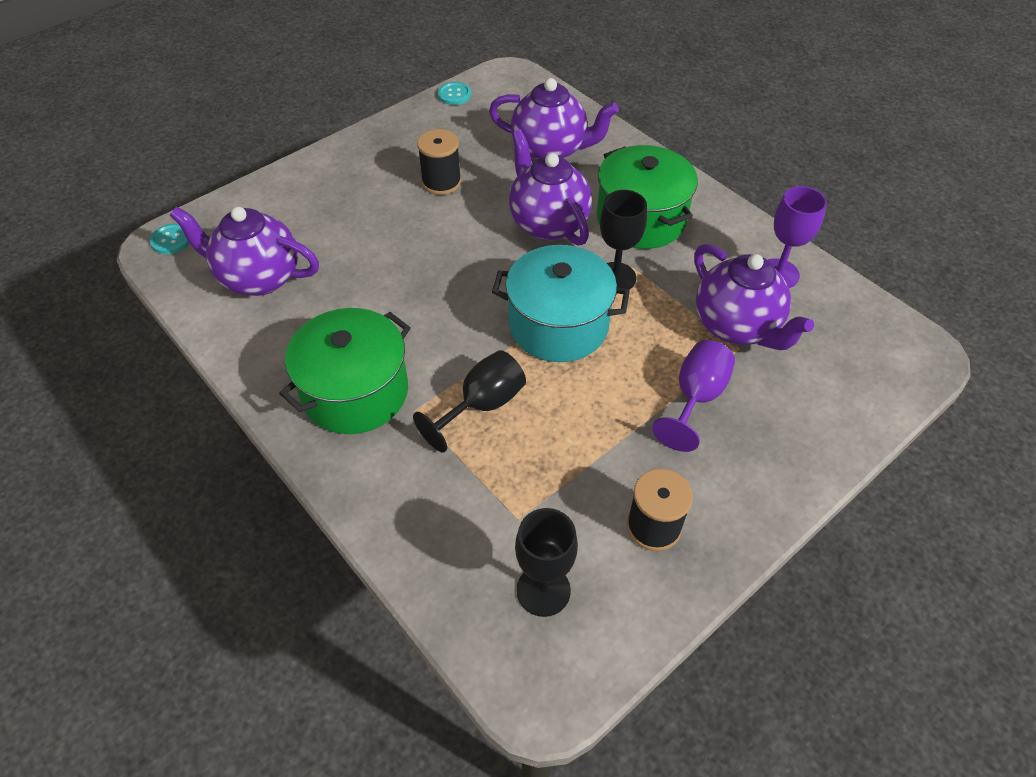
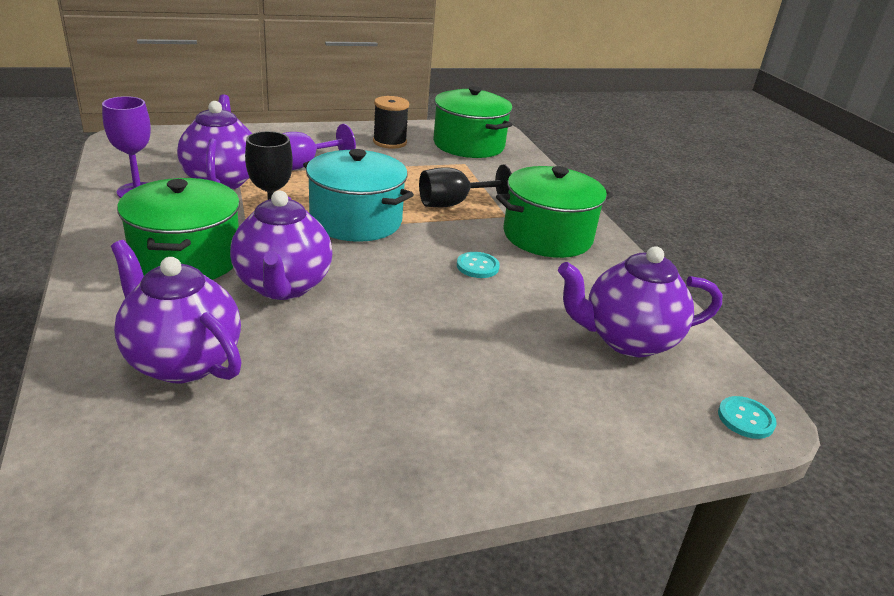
camera: 160 degrees left, 20 degrees down
purple teapot [169,207,319,296] -> purple teapot turned 135 degrees clockwise [558,246,722,357]
black spool [417,129,461,195] -> none
turquoise button [438,82,471,105] -> turquoise button moved to [457,252,500,278]
black goblet [515,508,578,617] -> green pot [433,86,512,158]

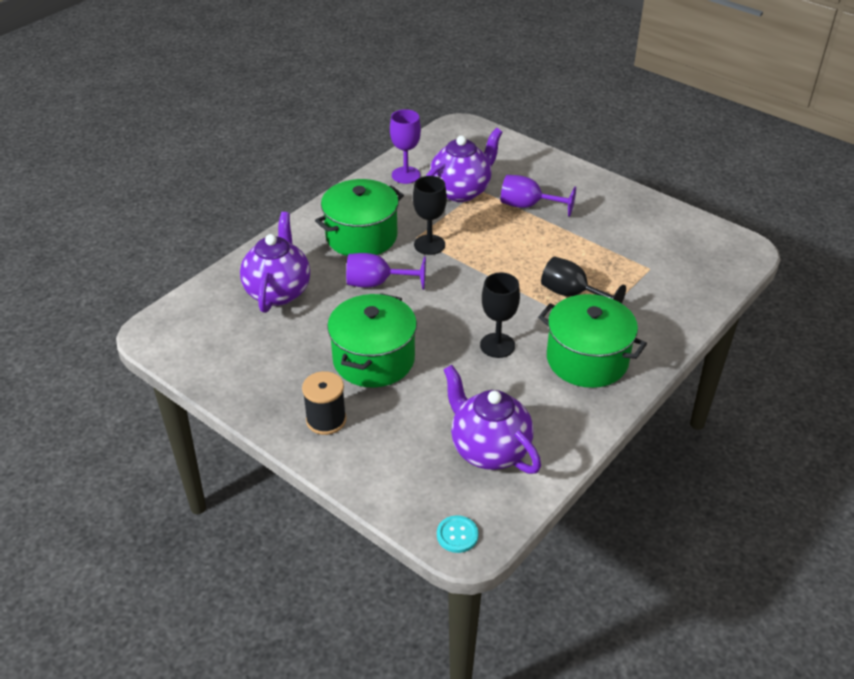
camera: 60 degrees right, 10 degrees up
purple teapot [230,190,332,300] -> purple goblet [346,253,426,290]
turquoise pot [303,149,414,242] -> none
black spool [373,96,409,149] -> black spool moved to [302,371,346,435]
green pot [433,86,512,158] -> green pot moved to [327,293,417,387]
turquoise button [457,252,500,278] -> black goblet [480,273,520,358]

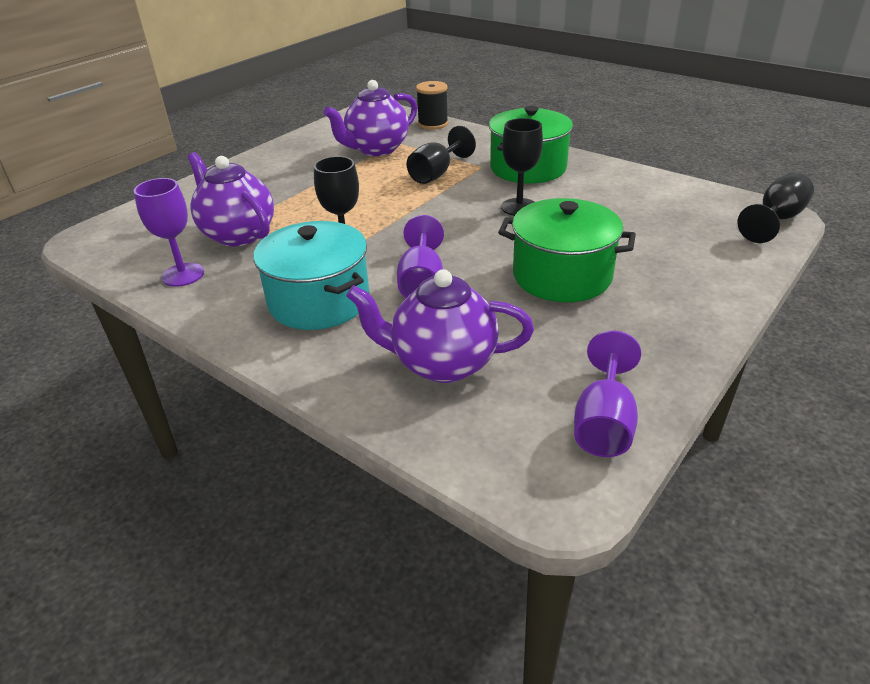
camera: 90 degrees left, 5 degrees down
black spool [302,371,346,435] -> black spool moved to [416,81,448,130]
green pot [315,179,404,256] -> turquoise pot [254,221,369,330]
turquoise button [437,515,478,553] -> black goblet [737,172,814,243]
purple teapot [443,365,541,474] -> purple teapot moved to [324,80,418,156]
purple goblet [501,175,576,217] -> purple goblet moved to [574,331,641,457]

